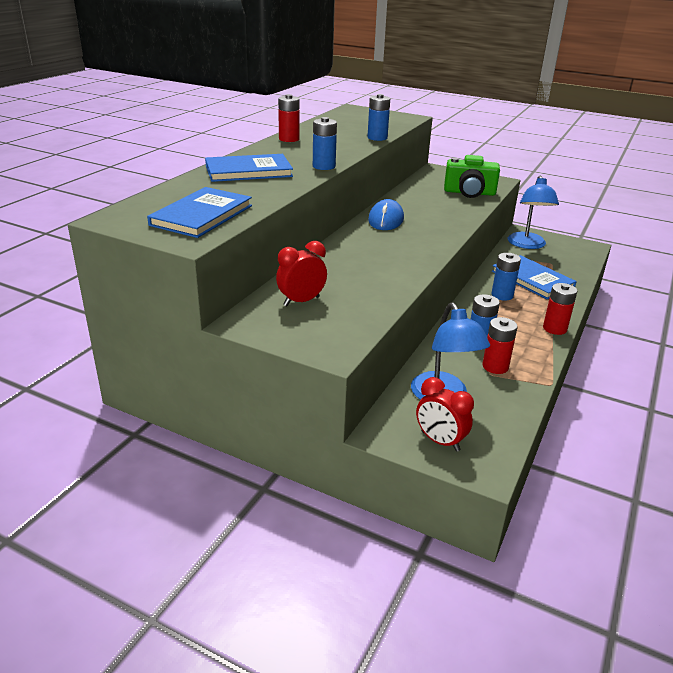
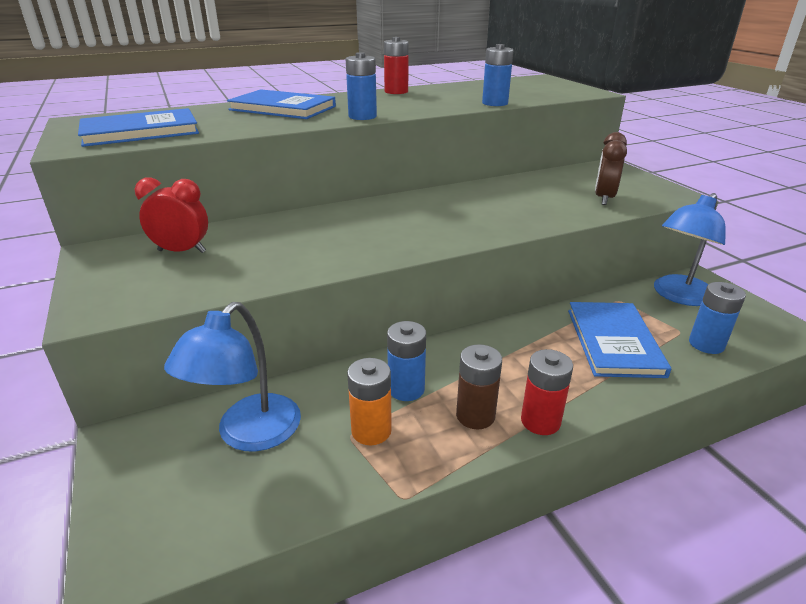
camera: 40 degrees right, 0 degrees up
blue mouse [368,199,404,230] -> none
red clock [416,377,474,452] -> none
green camera [444,155,500,198] -> brown clock [595,132,627,205]
red battery [482,317,518,374] -> orange battery [347,358,392,445]
blue battery [491,253,521,301] -> blue battery moved to [689,282,746,354]
none -> brown battery [456,344,502,429]

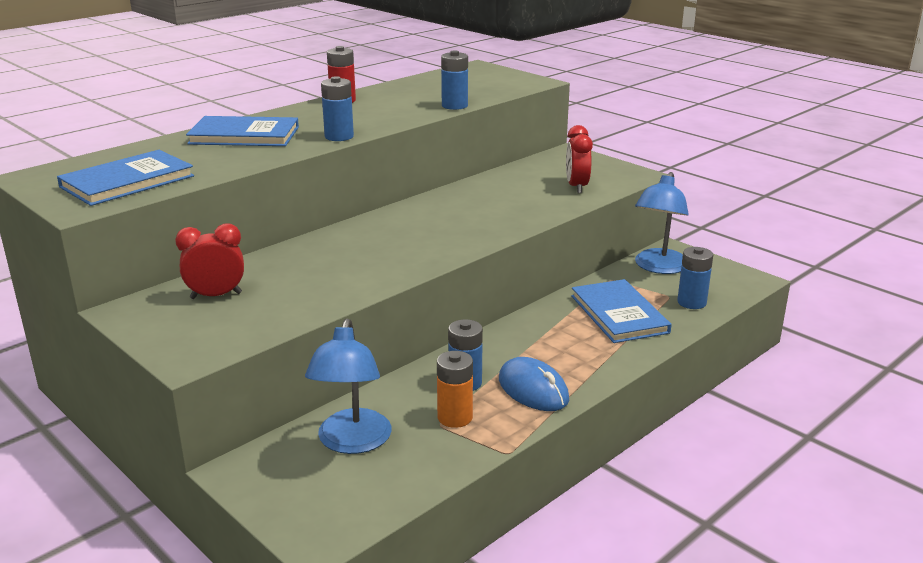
camera: 20 degrees left, 5 degrees down
brown battery [456,344,502,429] -> blue mouse [499,357,569,411]
red battery [521,349,573,435] -> none
brown clock [595,132,627,205] -> red clock [566,125,593,194]

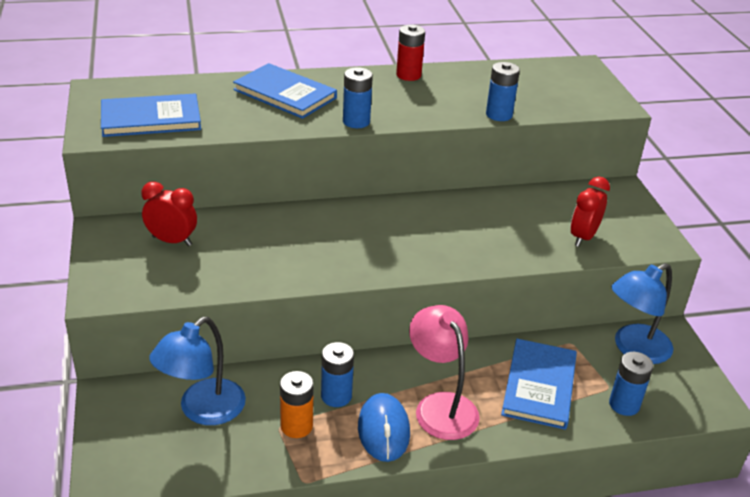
camera: 30 degrees right, 10 degrees up
none -> pink lamp [409,305,480,440]

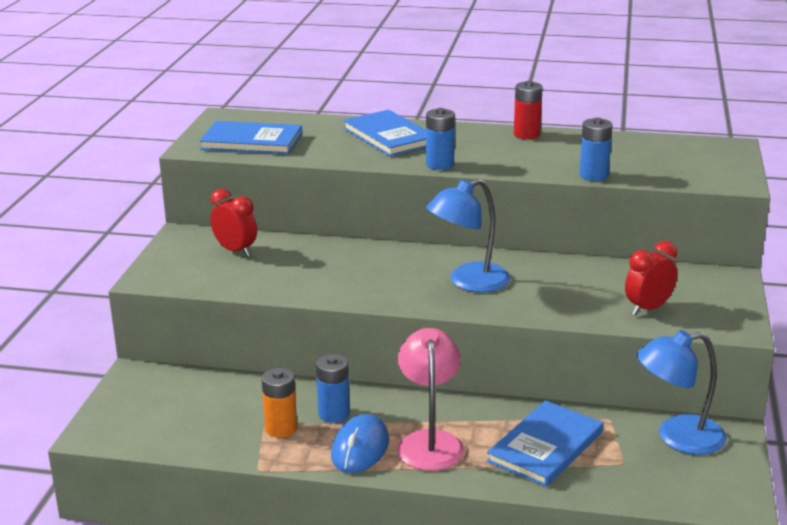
camera: 25 degrees right, 10 degrees down
blue lamp [149,317,246,425] -> blue lamp moved to [426,179,510,292]
blue battery [609,352,653,416] -> none

